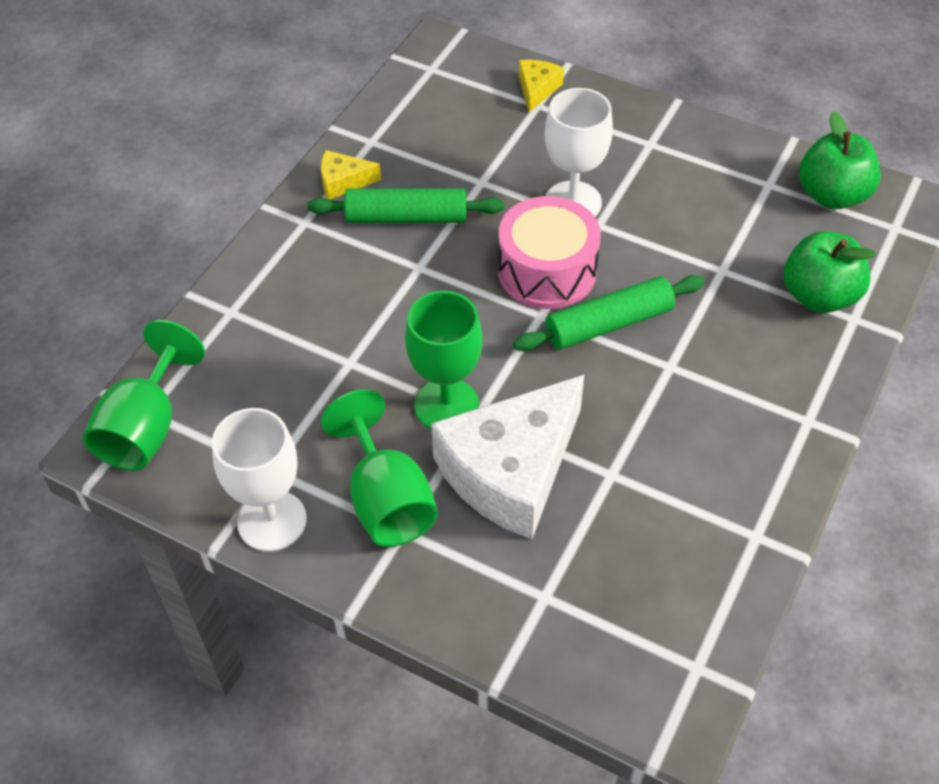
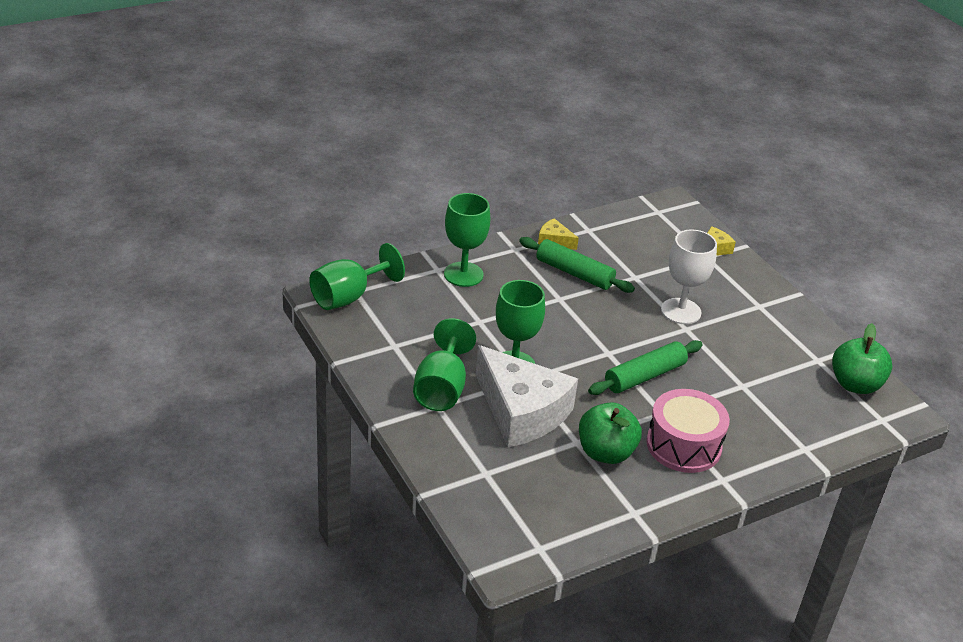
camera: 30 degrees right, 15 degrees down
white goblet [212,408,307,552] -> none
white cheese [431,375,584,539] -> white cheese turned 120 degrees counterclockwise [476,345,578,447]
pink drum [498,196,601,309] -> pink drum moved to [647,389,730,473]
green rolling pin [513,275,705,351] -> green rolling pin turned 45 degrees counterclockwise [588,340,703,395]
green apple [784,231,876,313] -> green apple moved to [579,402,642,464]
none -> green goblet [444,193,490,287]

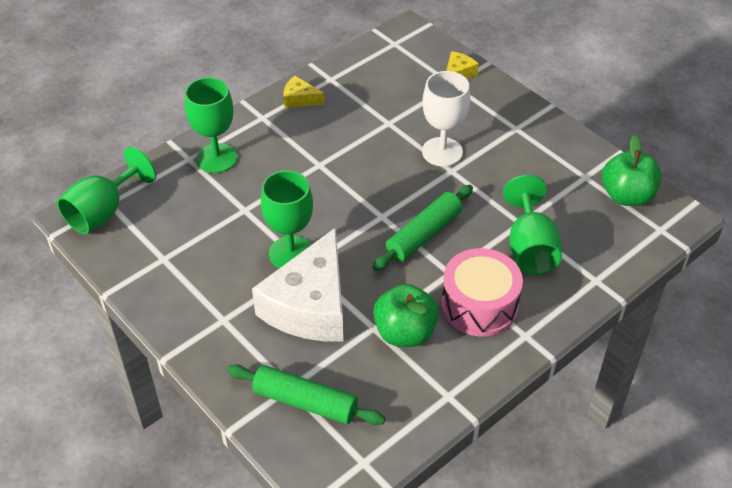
camera: 10 degrees left, 10 degrees up
green goblet [413,318,476,411] -> green goblet moved to [503,175,562,275]
white cheese [476,345,578,447] -> white cheese turned 75 degrees clockwise [252,227,343,342]
green rolling pin [519,237,635,293] -> green rolling pin moved to [227,364,386,425]

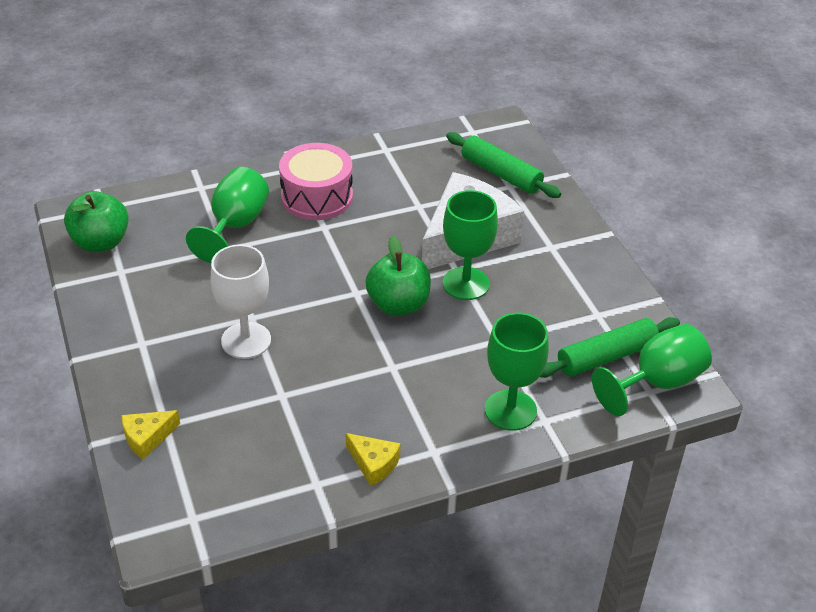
camera: 160 degrees left, 5 degrees down
green rolling pin [372,185,473,271] -> green rolling pin moved to [540,317,680,378]
green apple [373,284,439,347] -> green apple moved to [365,235,431,316]

